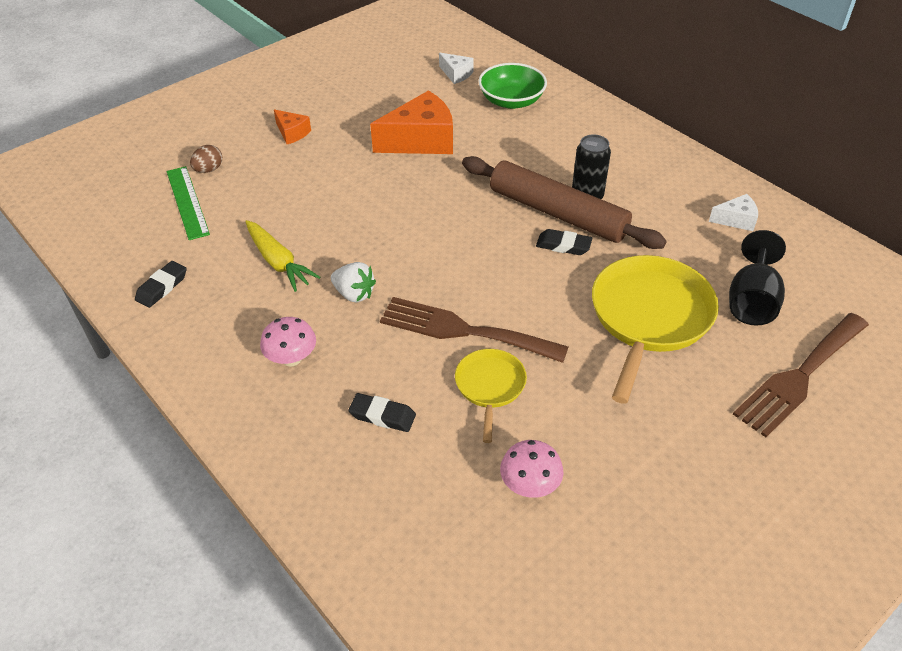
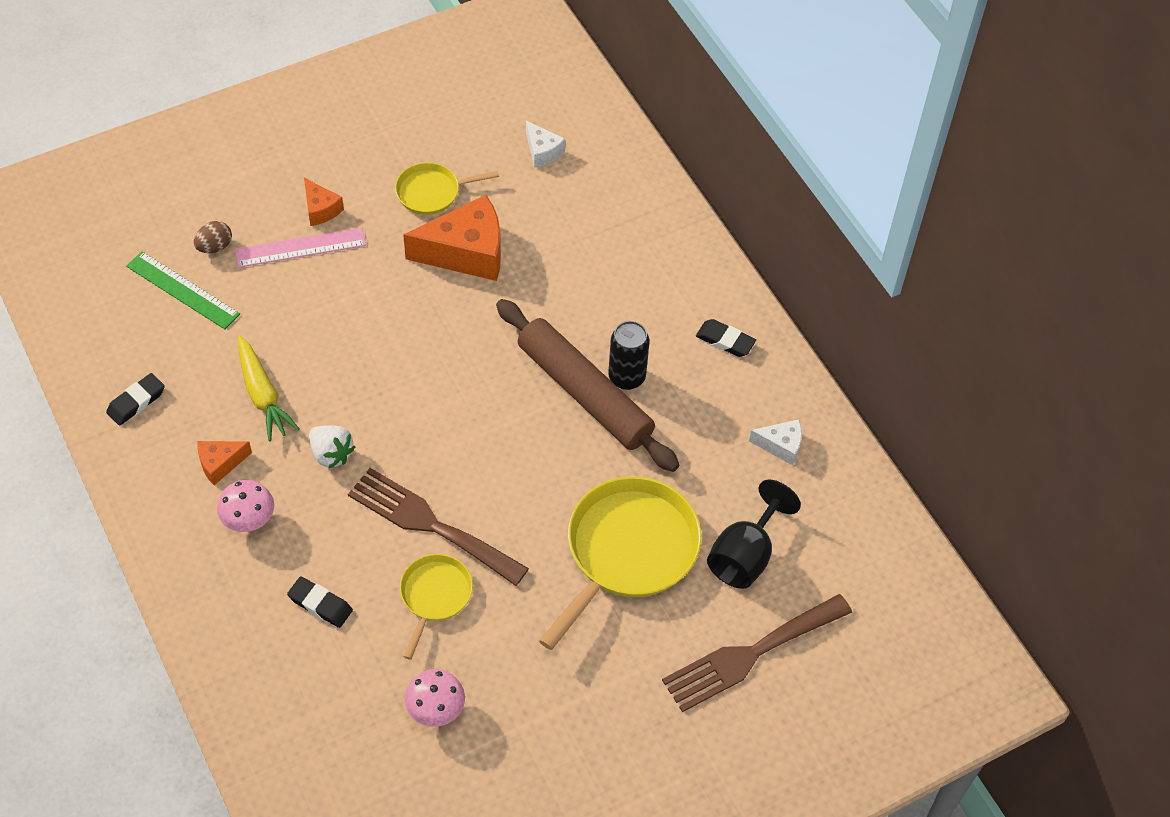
camera: 10 degrees right, 10 degrees up
green ruler [167,166,210,240] -> green ruler turned 45 degrees counterclockwise [126,251,240,329]
green bowl [478,63,547,109] -> none
black eraser [536,229,592,255] -> black eraser moved to [696,319,756,357]
none -> orange cheese [197,441,252,485]
none -> pink ruler [235,227,366,268]
none -> yellow pan [395,162,499,215]

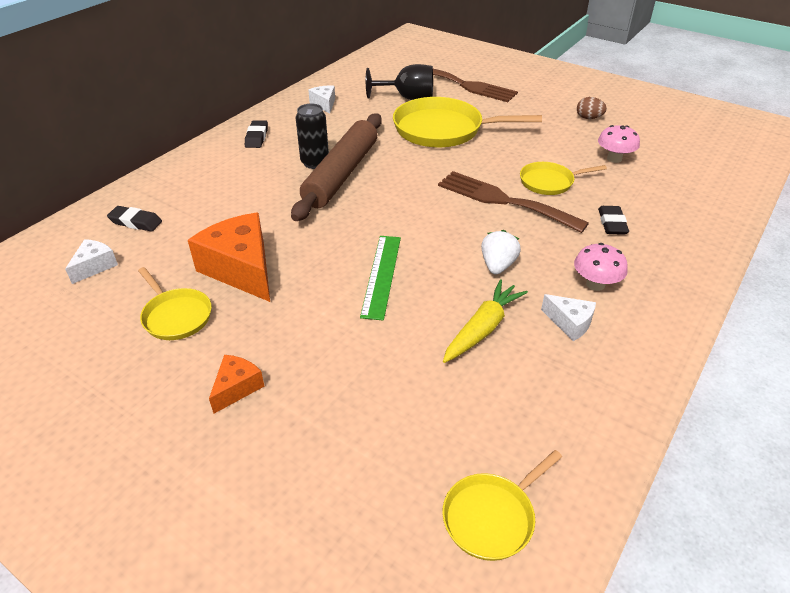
camera: 115 degrees left, 15 degrees down
black eraser [106,373,165,426] -> black eraser moved to [107,206,162,232]
green ruler [126,251,240,329] -> green ruler moved to [360,236,401,321]
brown egg [194,221,232,253] -> brown egg moved to [577,97,607,119]
orange cheese [197,441,252,485] -> white cheese [541,294,596,341]
pink ruler [235,227,366,268] -> none
brown fork [348,468,529,586] -> brown fork turned 120 degrees clockwise [438,171,589,233]
none -> yellow pan [442,450,562,561]

